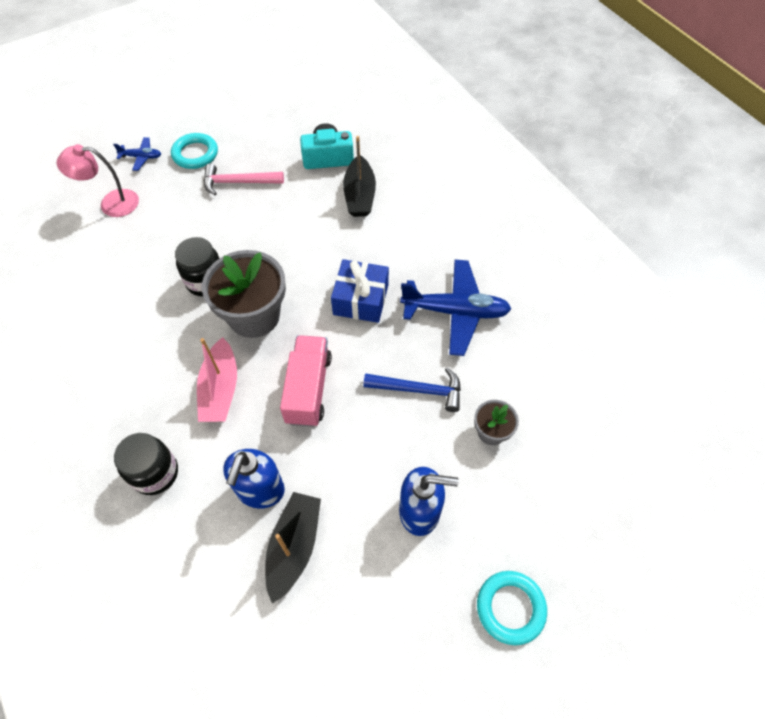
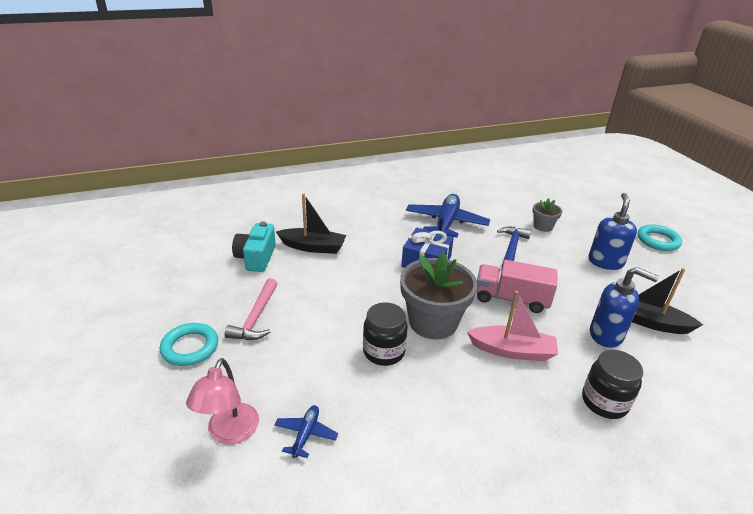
camera: 80 degrees left, 25 degrees down
blue plane [113,137,161,171] -> blue plane moved to [274,405,338,458]

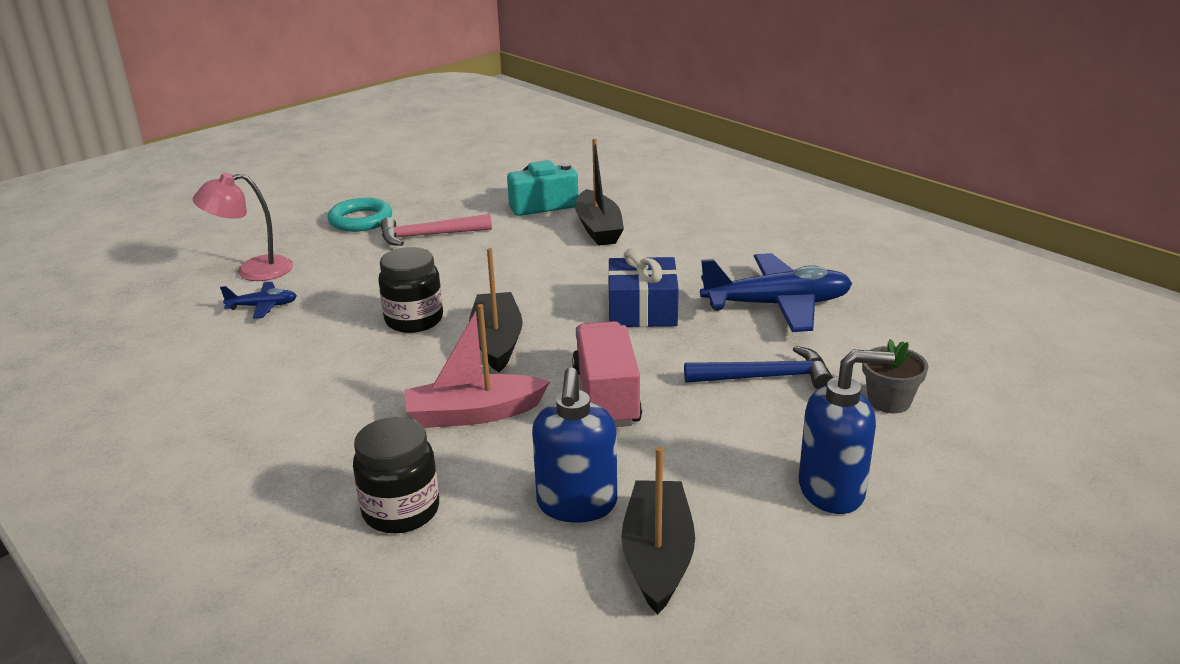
camera: 70 degrees right, 5 degrees down
grey flower pot [400,252,478,340] -> black boat [469,248,523,372]
pink boat [467,291,558,361] -> pink boat turned 90 degrees clockwise [405,304,550,428]
turquoise ring [637,224,682,251] -> none

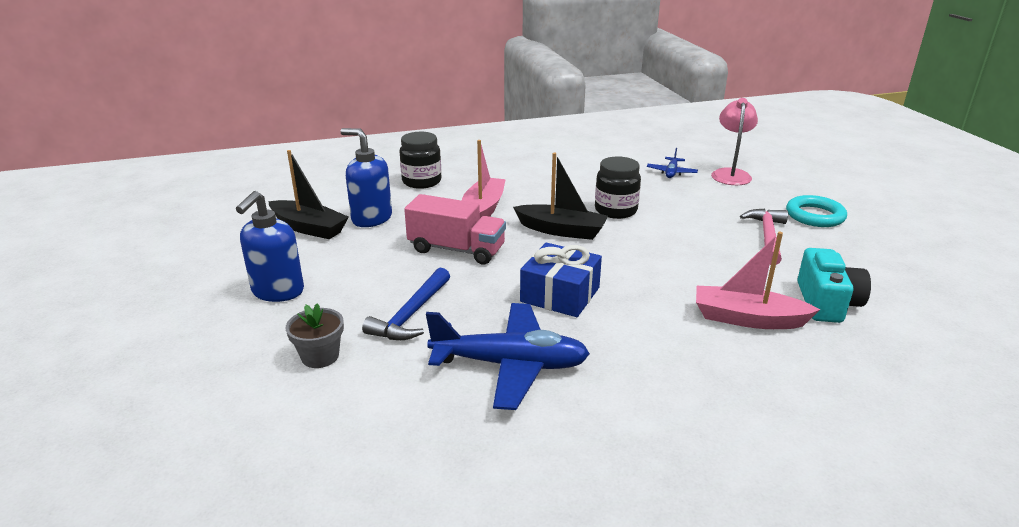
camera: 115 degrees right, 0 degrees up
black boat [575,139,624,246] -> pink boat [696,232,820,329]
blue plane [700,253,852,332] -> blue plane turned 105 degrees counterclockwise [426,303,590,410]

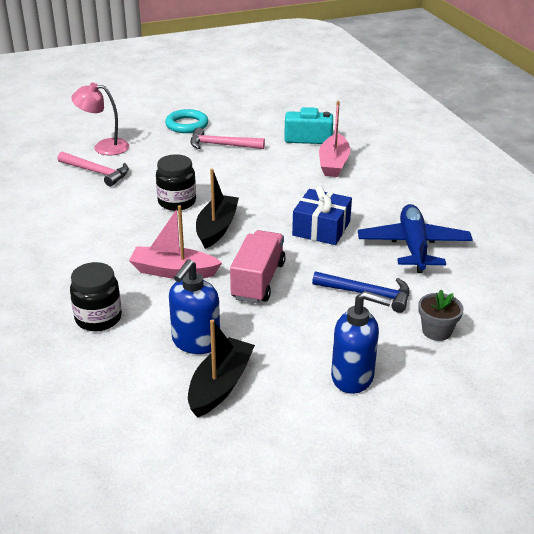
camera: 95 degrees left, 5 degrees up
blue plane [647,148,698,178] -> pink hammer [57,151,129,187]

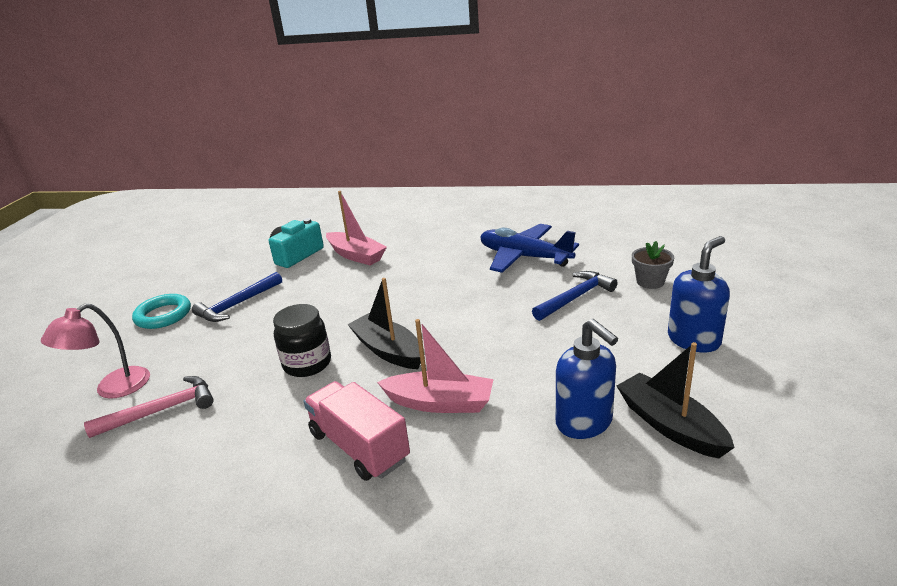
camera: 55 degrees left, 5 degrees down
black jar [70,262,122,331] -> none
pink boat [129,205,222,279] -> pink boat turned 120 degrees counterclockwise [377,319,494,413]
pink hammer [190,127,265,149] -> blue hammer [192,272,282,322]
pink truck [230,230,286,303] -> pink truck moved to [304,381,410,481]
blue gift [292,186,352,245] -> none

